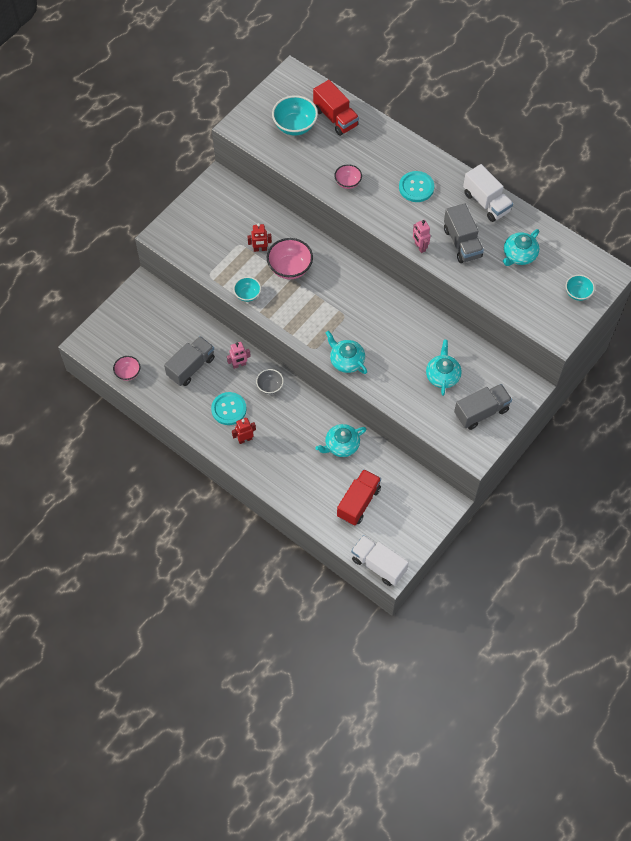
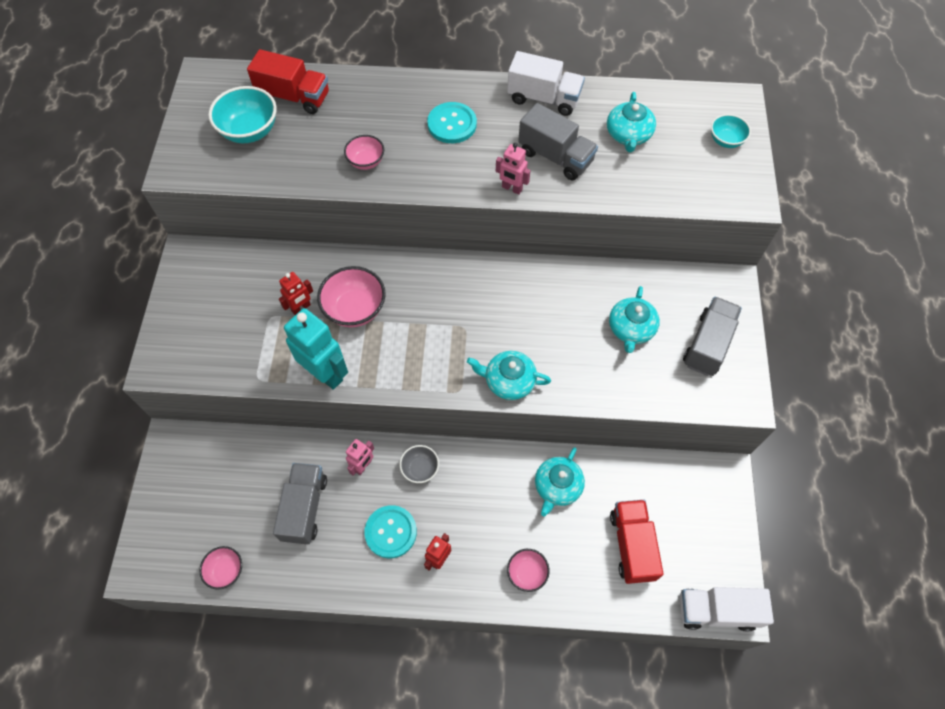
camera: 35 degrees left, 0 degrees up
turquoise bowl [233,277,261,302] -> turquoise robot [284,308,348,390]
turquoise teapot [426,340,462,396] -> turquoise teapot turned 135 degrees counterclockwise [609,286,660,353]
none -> pink bowl [507,549,550,592]

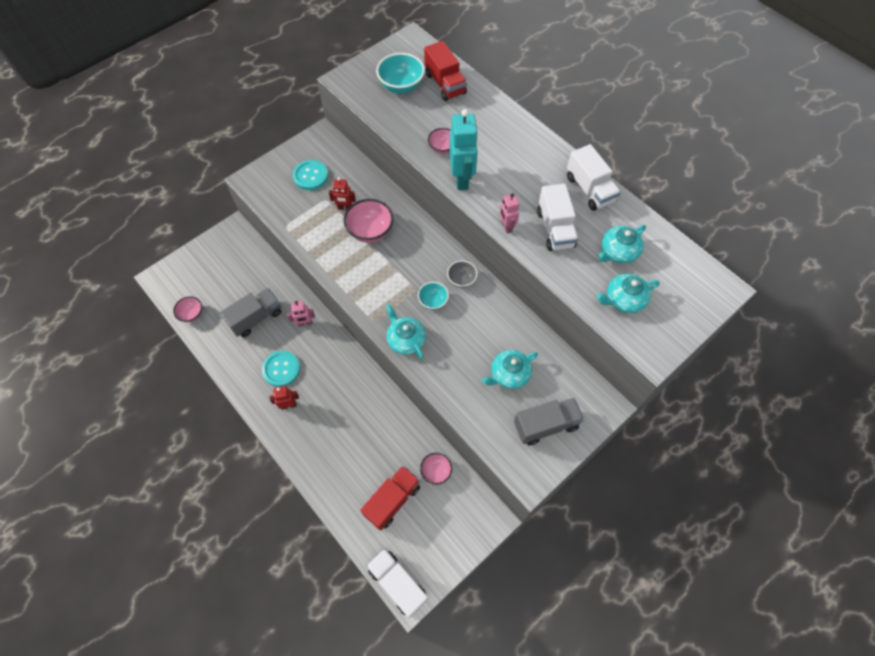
camera: 45 degrees right, 0 degrees up
turquoise robot [284,308,348,390] -> turquoise robot moved to [449,109,478,190]
grey bowl [400,445,439,483] -> grey bowl moved to [447,260,478,288]
turquoise button [427,102,477,143] -> turquoise button moved to [293,160,328,190]
pink bowl [507,549,550,592] -> pink bowl moved to [420,453,452,485]
grey truck [518,103,598,180] -> white truck [537,184,578,251]
turquoise teapot [535,447,585,516] -> turquoise teapot moved to [597,273,660,313]
turquoise bowl [711,114,751,148] -> turquoise bowl moved to [418,282,449,310]

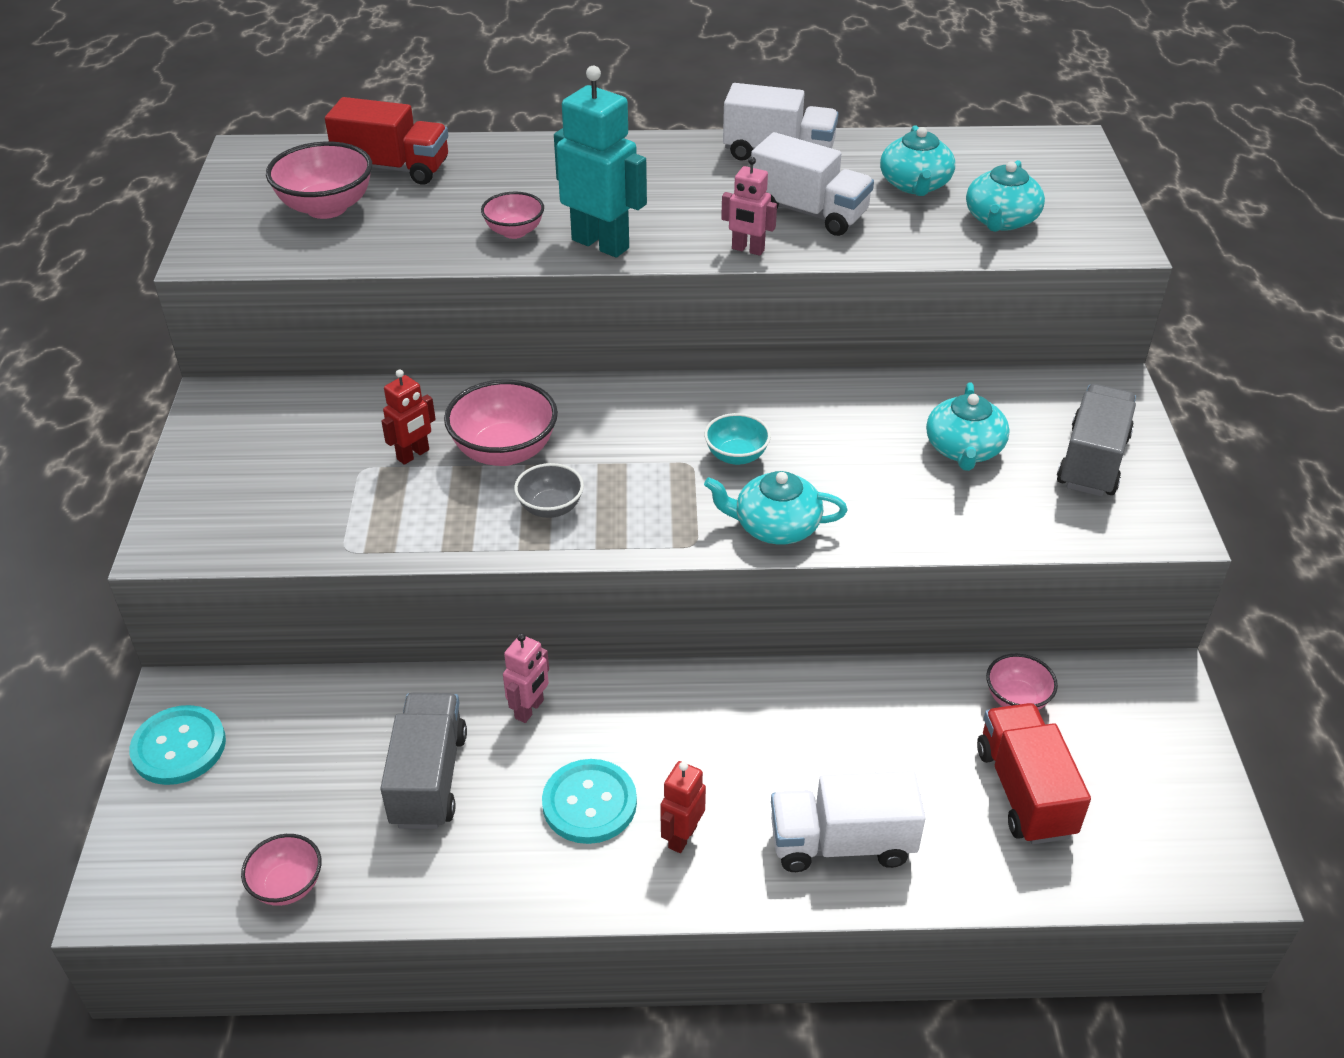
camera: 50 degrees left, 20 degrees down
turquoise button [293,160,328,190] -> turquoise button moved to [129,705,226,785]
white truck [366,548,428,618] -> white truck moved to [771,771,926,872]
turquoise bowl [376,53,425,94] -> pink bowl [266,142,372,219]
grey bowl [447,260,478,288] -> grey bowl moved to [514,463,584,518]

